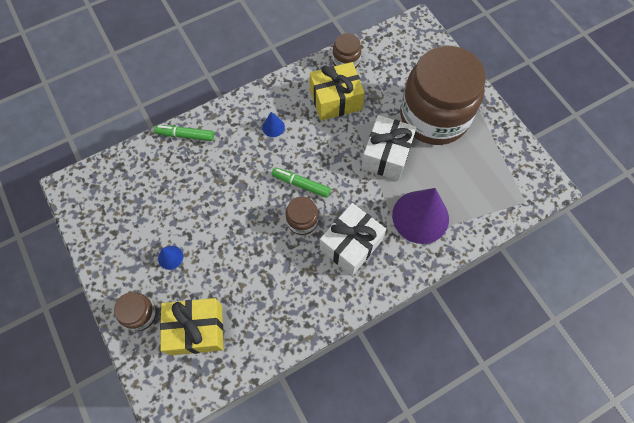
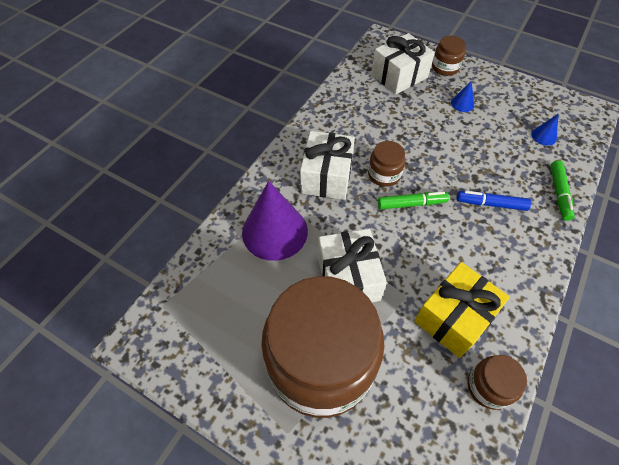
camera: 150 degrees right, 10 degrees down
green marker [154,125,214,141] -> green marker turned 120 degrees clockwise [550,160,575,221]
yellow gift [160,298,223,355] -> white gift [371,33,435,95]
blue cone [262,112,285,137] -> blue cone moved to [531,114,558,146]
none -> blue marker [456,191,532,211]

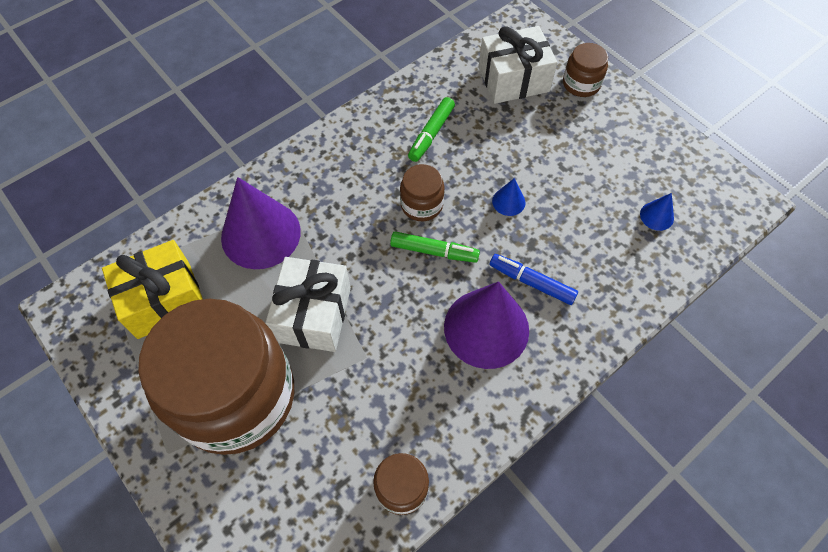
camera: 20 degrees right, 5 degrees up
white gift [300,131,355,200] -> none
yellow gift [414,262,510,358] -> yellow gift moved to [102,240,203,339]
blue cone [451,81,474,112] -> blue cone moved to [492,178,526,216]
green marker [550,160,575,221] -> green marker moved to [408,97,455,162]
none -> purple cone [444,281,529,369]

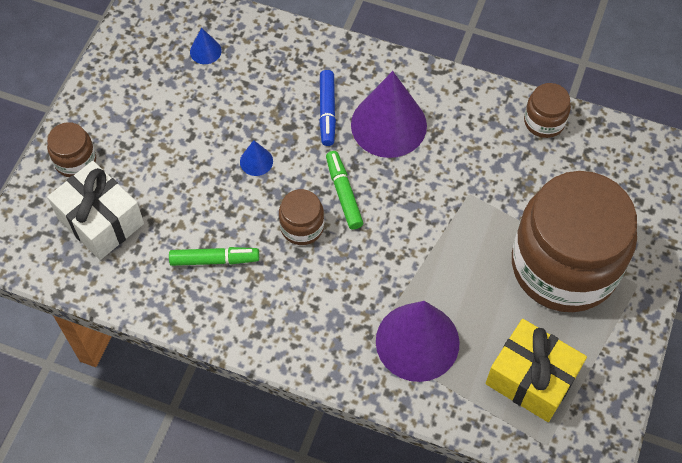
camera: 120 degrees left, 0 degrees up
white gift [265,257,351,352] -> none

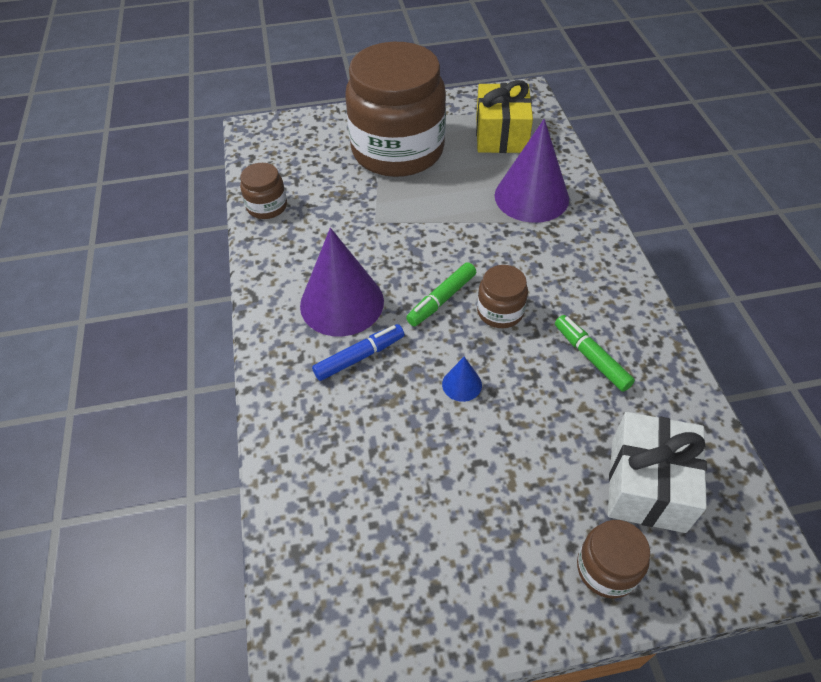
camera: 120 degrees left, 10 degrees down
blue cone [190,28,221,64] -> none

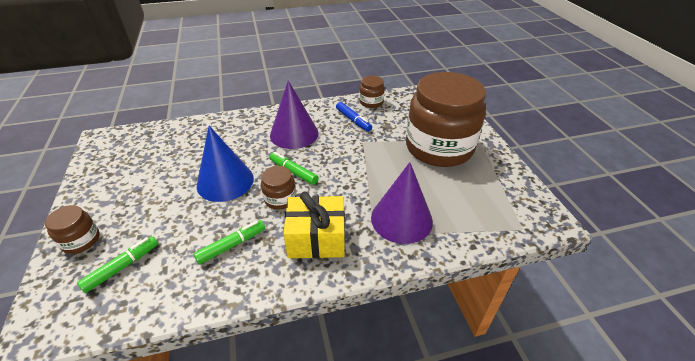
camera: 85 degrees right, 10 degrees down
blue marker [312,324,404,381] -> blue marker moved to [336,102,372,132]
blue cone [442,357,482,402] -> blue cone [197,126,254,202], size x2.32
yellow gift [476,80,533,153] -> yellow gift moved to [283,192,345,258]
white gift [608,412,707,533] -> green marker [77,236,158,293]

